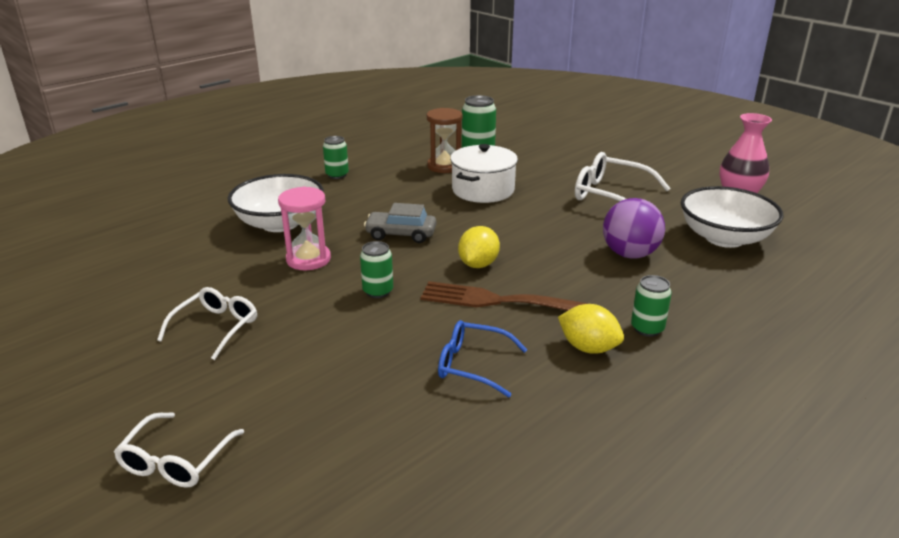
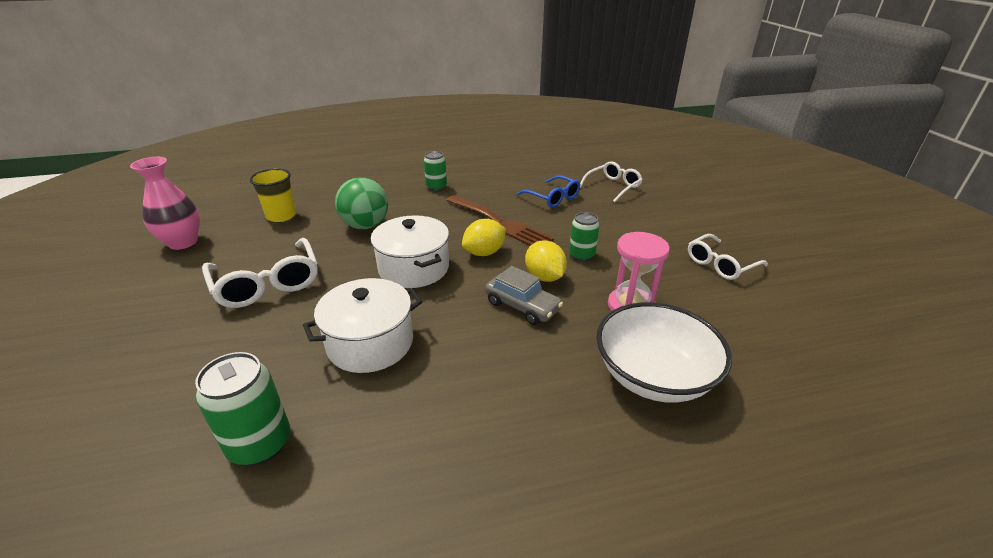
camera: 150 degrees left, 5 degrees up
white glasses [114,413,244,488] -> white glasses moved to [580,161,643,202]
green can [323,136,349,179] -> none
brown hourglass [427,108,463,173] -> none
yellow lemon [558,304,624,354] -> yellow lemon moved to [525,240,567,282]
purple ball [603,198,665,259] -> green ball [335,177,388,229]
white bowl [681,186,784,248] -> yellow cup [250,168,296,222]
none -> white pot [370,215,449,288]

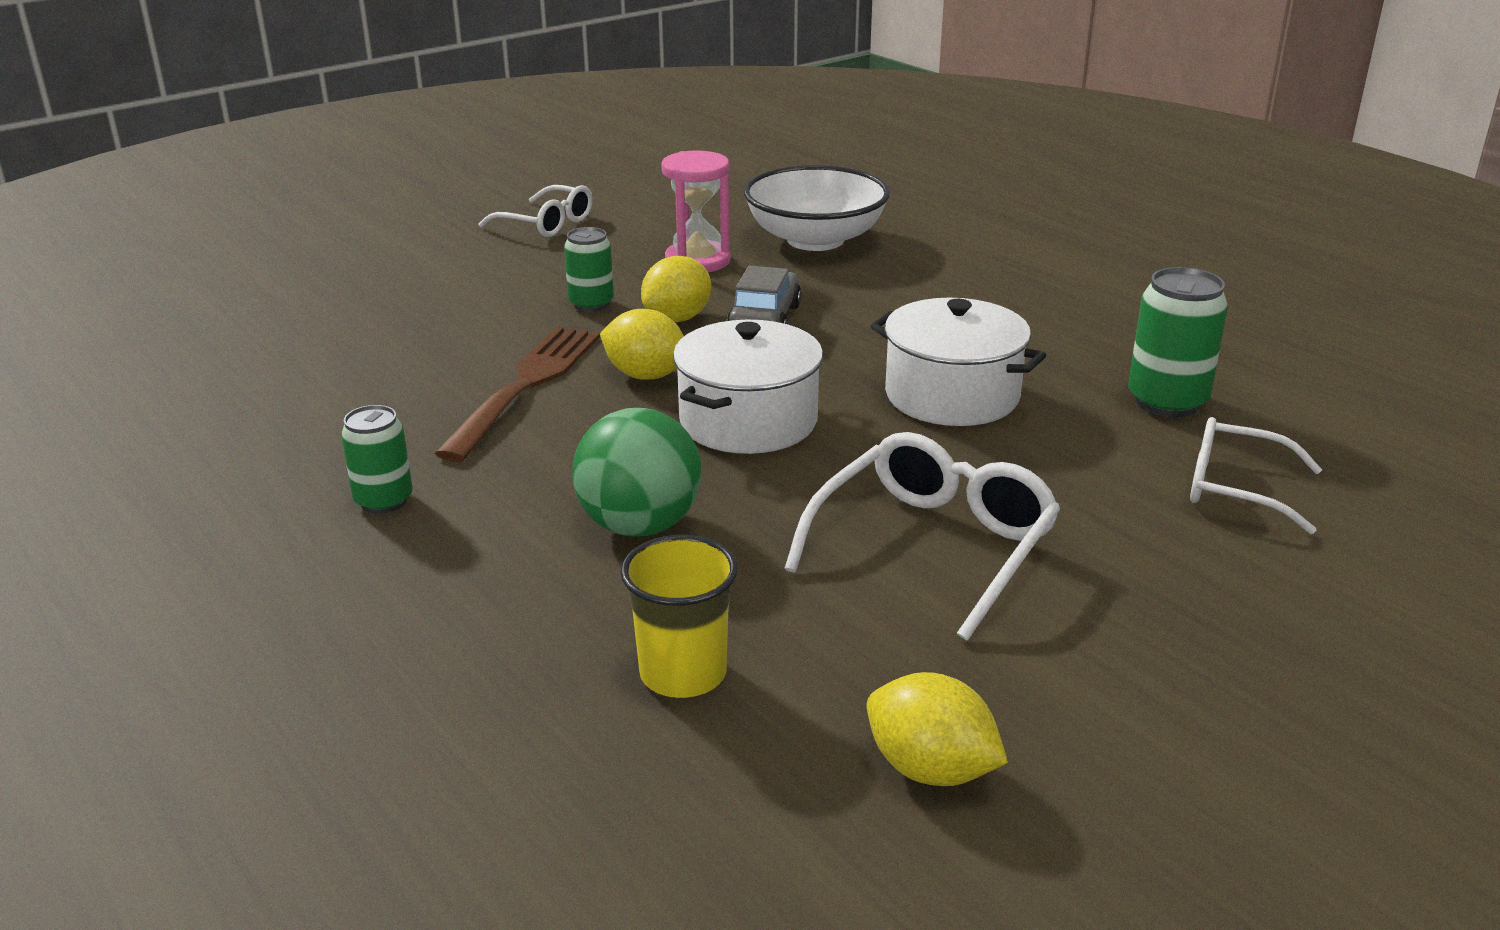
camera: 115 degrees left, 5 degrees down
pink vase [130,157,200,250] -> yellow lemon [867,672,1008,786]
blue glasses [517,175,580,208] -> none
white glasses [580,161,643,202] -> white glasses moved to [1190,417,1322,534]

